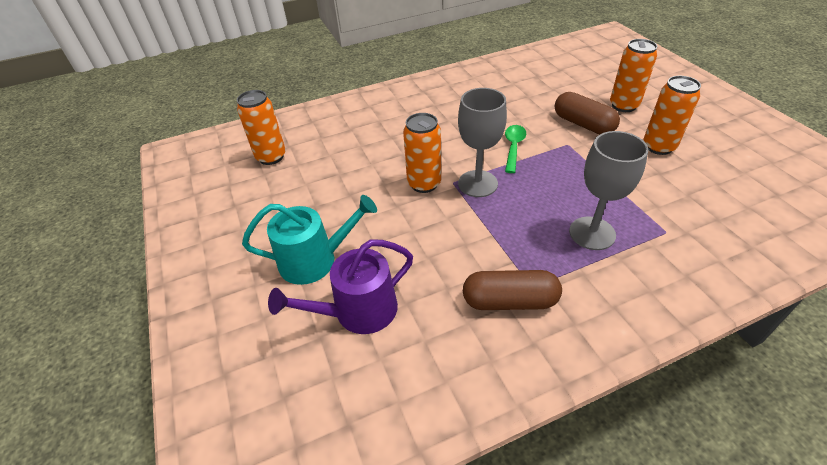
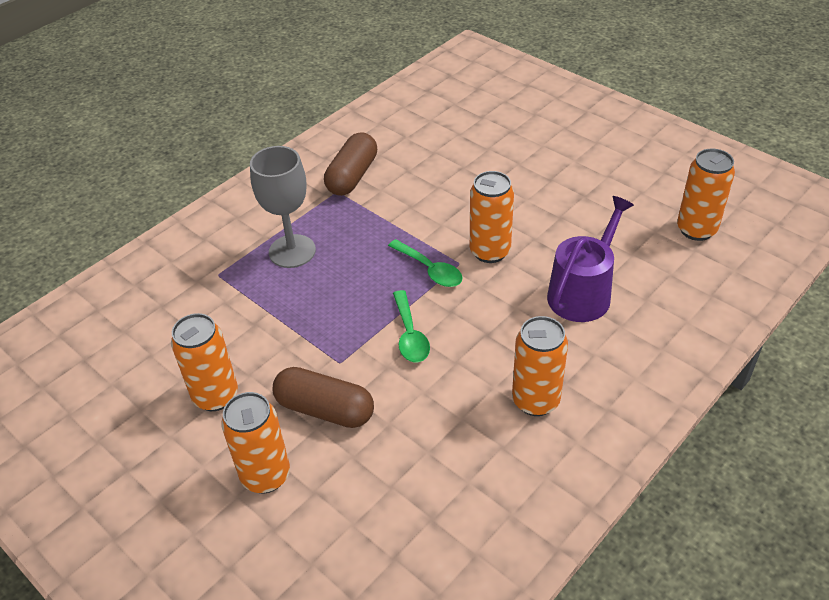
camera: 155 degrees right, 0 degrees up
turquoise watering can [242,195,377,285] -> none
purple watering can [268,240,413,334] -> purple watering can moved to [547,196,634,322]
grey goblet [458,88,507,197] -> green spoon [388,239,463,287]
brown capsule [463,270,562,310] -> brown capsule turned 45 degrees counterclockwise [324,132,377,196]
none -> orange can [512,316,568,416]

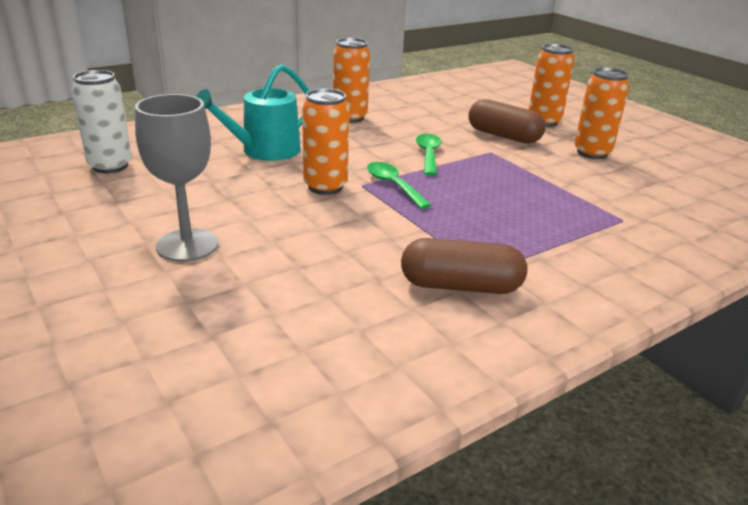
camera: 170 degrees left, 15 degrees down
grey goblet [250,146,316,268] -> grey goblet moved to [135,94,218,262]
brown capsule [324,132,377,196] -> brown capsule turned 60 degrees clockwise [401,238,527,294]
purple watering can [547,196,634,322] -> turquoise watering can [196,64,310,161]
orange can [677,148,735,241] -> white can [72,70,132,173]

